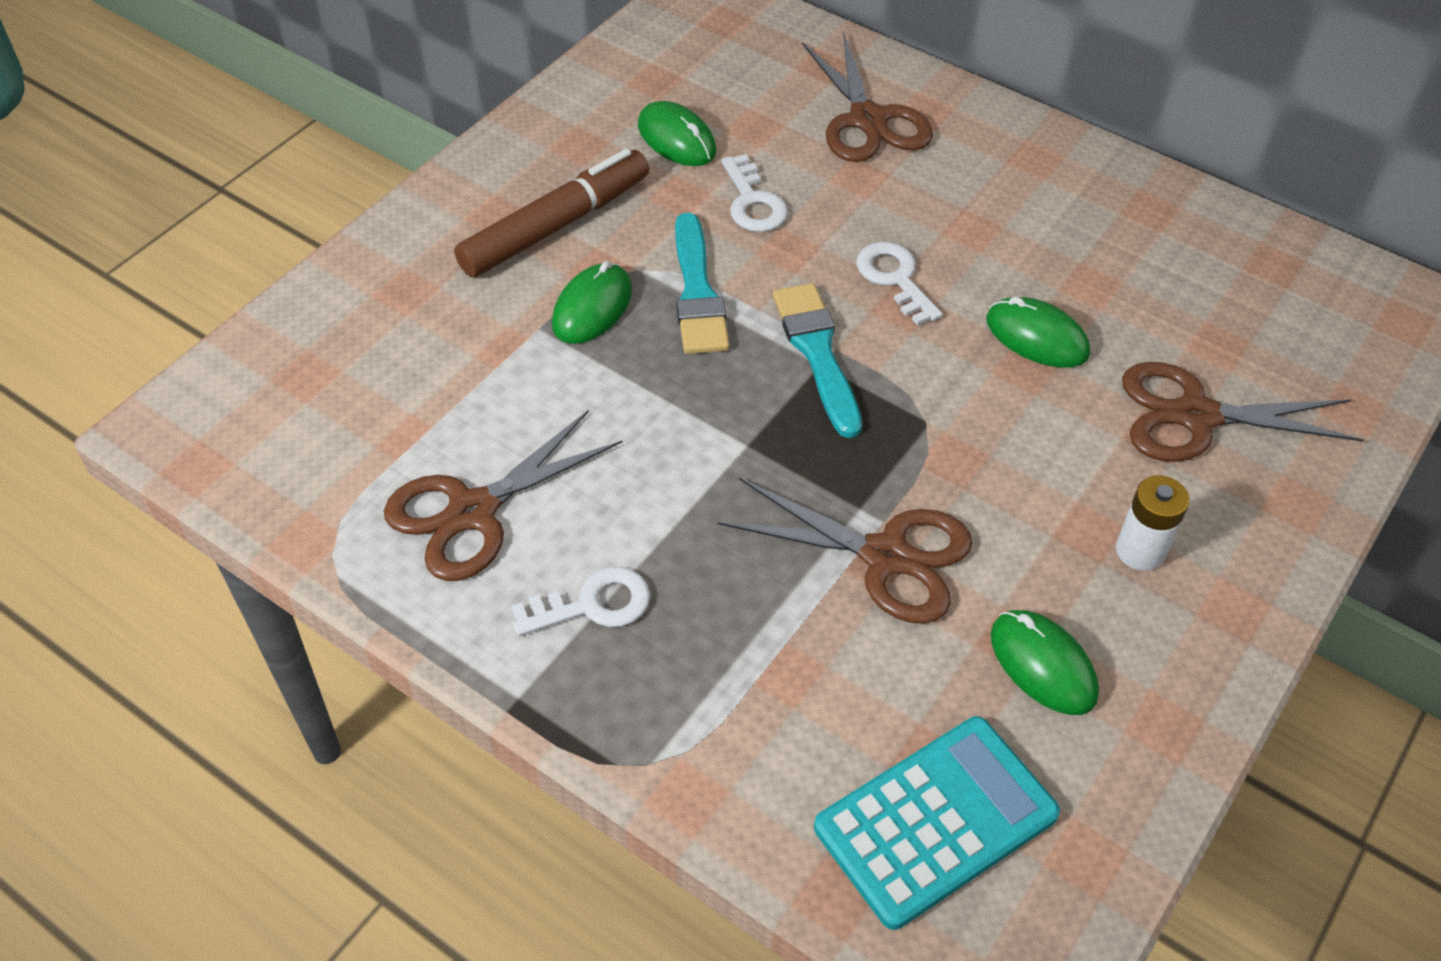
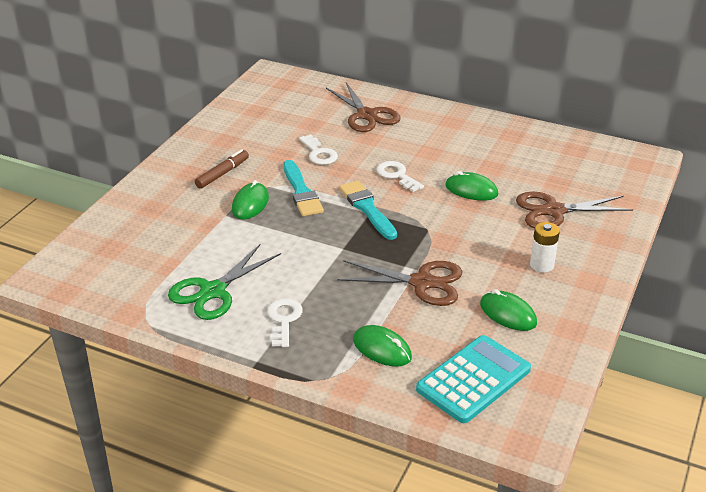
camera: 10 degrees left, 15 degrees down
brown scissors [384,410,623,581] -> green scissors [168,243,281,320]
brown marker [454,148,649,277] -> brown marker [195,149,249,189], size x0.61
white key [511,566,650,636] -> white key turned 60 degrees counterclockwise [267,298,303,347]
green mouse [638,101,716,166] -> green mouse moved to [353,325,412,366]

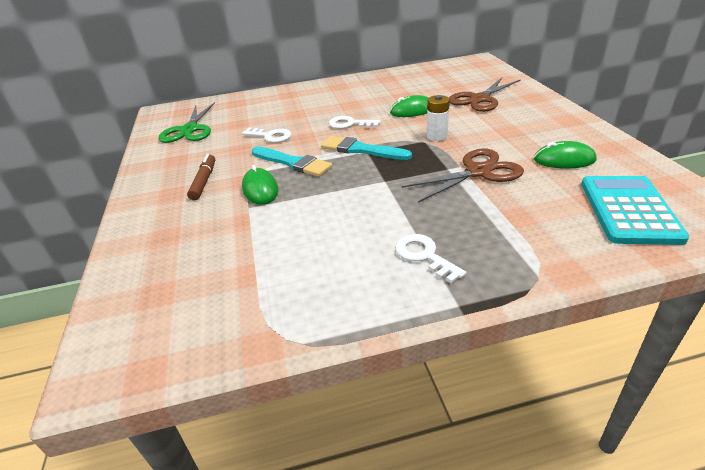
camera: 35 degrees left, 0 degrees up
green scissors [168,243,281,320] -> green scissors moved to [159,102,215,143]
brown scissors [326,82,401,132] -> none
green mouse [353,325,412,366] -> none
white battery [530,222,560,272] -> white battery moved to [427,95,450,141]

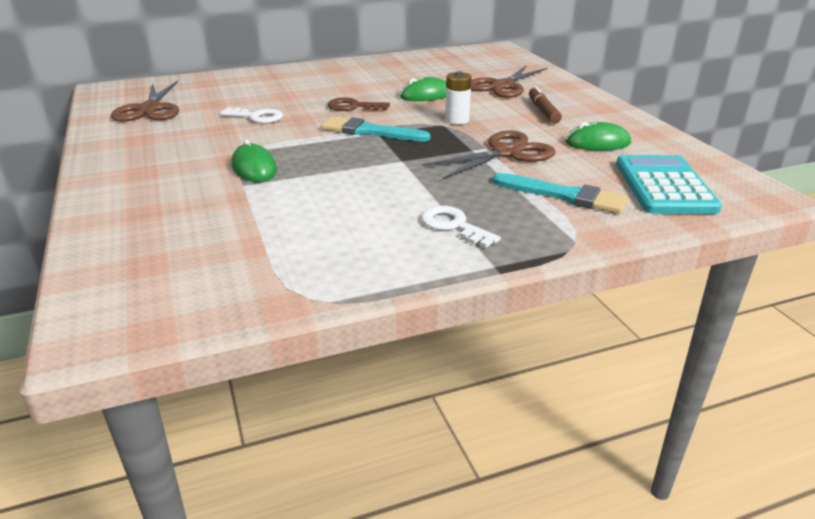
camera: 10 degrees left, 5 degrees down
green scissors [159,102,215,143] -> brown scissors [111,81,179,122]
brown marker [187,154,215,200] -> brown marker moved to [529,86,562,124]
turquoise brush [252,147,332,177] -> turquoise brush moved to [492,173,628,213]
white key [329,116,381,129] -> brown key [328,97,390,111]

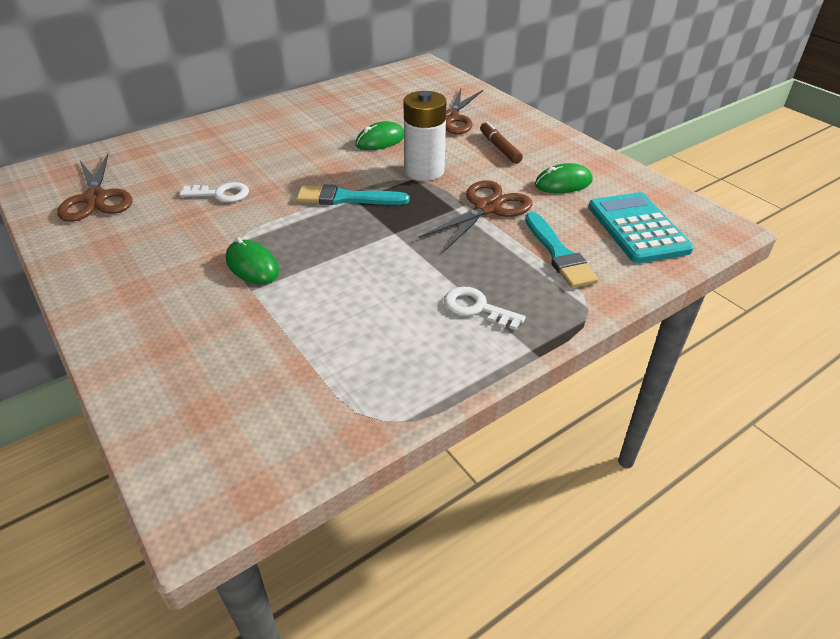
camera: 15 degrees left, 10 degrees up
brown key [328,97,390,111] -> none
white battery [445,71,472,124] -> white battery [404,91,446,181], size x1.68
turquoise brush [492,173,628,213] -> turquoise brush turned 60 degrees clockwise [525,212,599,288]

